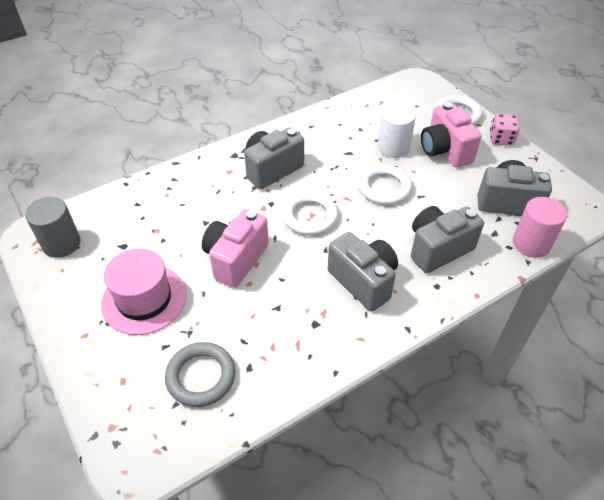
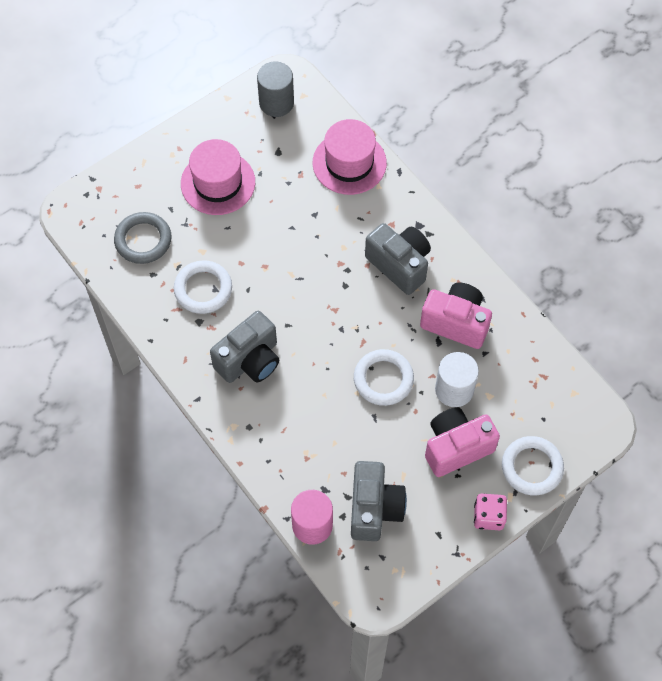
camera: 85 degrees right, 15 degrees up
pink camera [202,209,269,288] -> pink camera moved to [420,283,492,349]
white ring [282,192,338,235] -> white ring moved to [174,260,232,314]
grey camera [411,206,484,273] -> none
none -> pink hat [313,119,387,195]

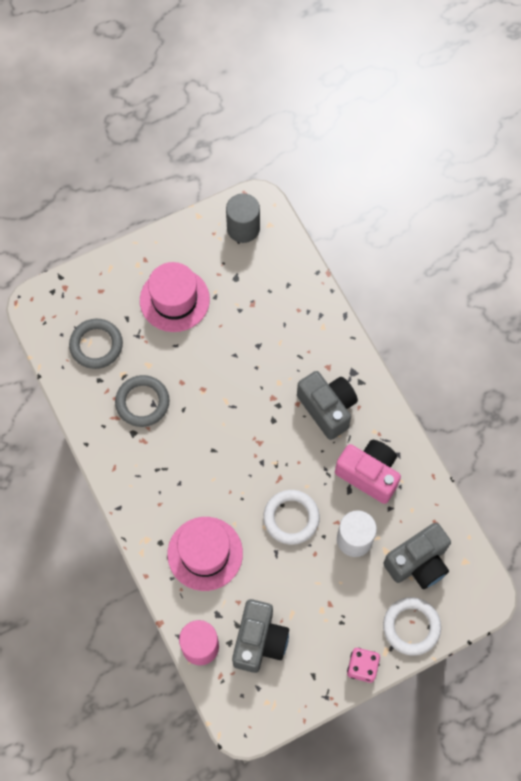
camera: 10 degrees right, 5 degrees up
white ring [174,260,232,314] -> grey ring [115,375,170,427]
grey camera [210,311,279,383] -> grey camera moved to [383,523,451,589]
pink hat [313,119,387,195] -> pink hat moved to [167,517,243,591]
pink camera [425,407,500,477] -> none

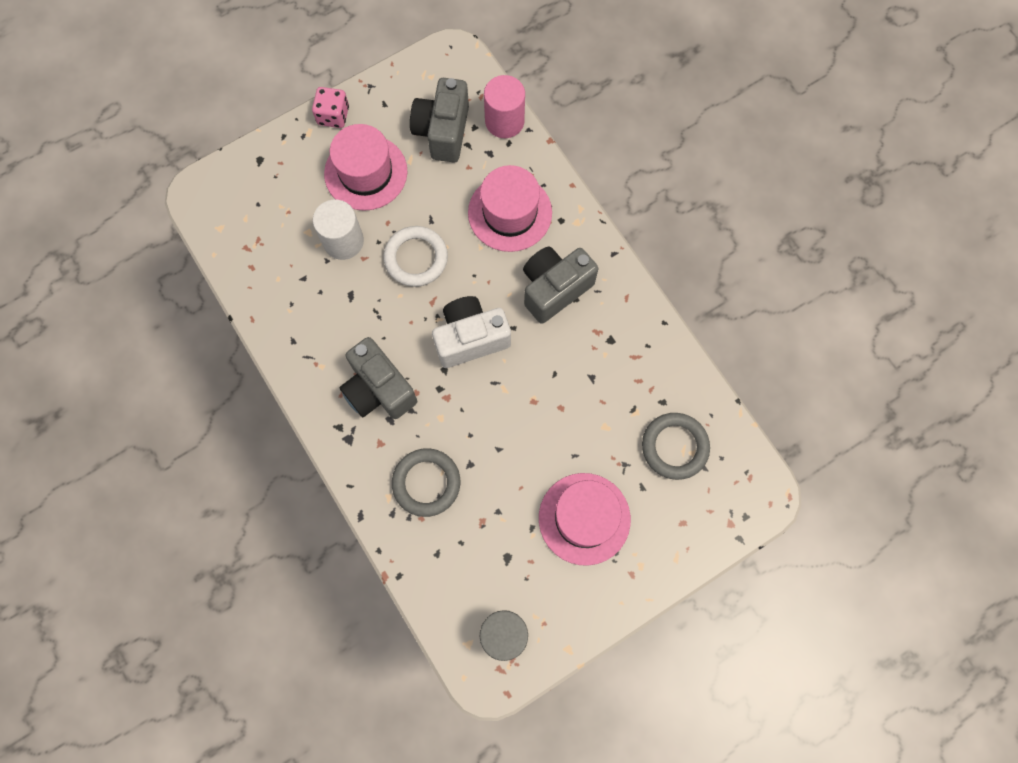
camera: 175 degrees right, 5 degrees up
grey ring [115,375,170,427] -> grey ring moved to [392,448,460,517]
pink camera [335,440,401,504] -> none
grey camera [383,523,451,589] -> grey camera moved to [523,246,598,324]
white ring [383,597,441,655] -> none
none -> pink hat [324,124,407,211]
none -> white camera [432,296,511,368]

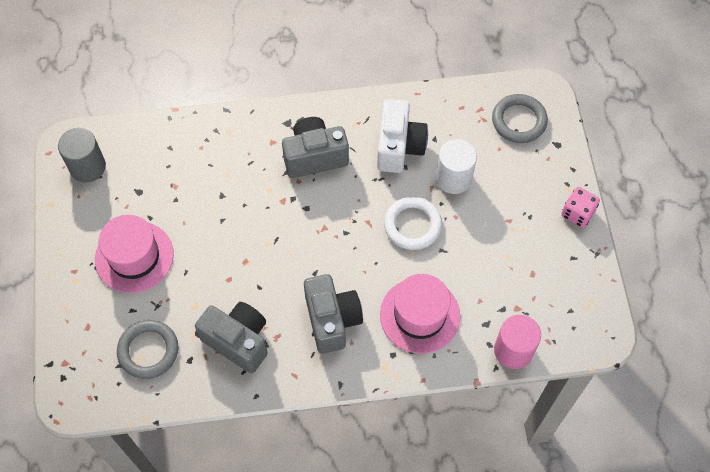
camera: 115 degrees right, 10 degrees down
pink hat [324,124,407,211] -> none
grey ring [392,448,460,517] -> grey ring moved to [492,94,548,143]
grey camera [410,78,469,163] -> grey camera moved to [195,302,268,373]
white camera [432,296,511,368] -> white camera moved to [377,99,428,173]

